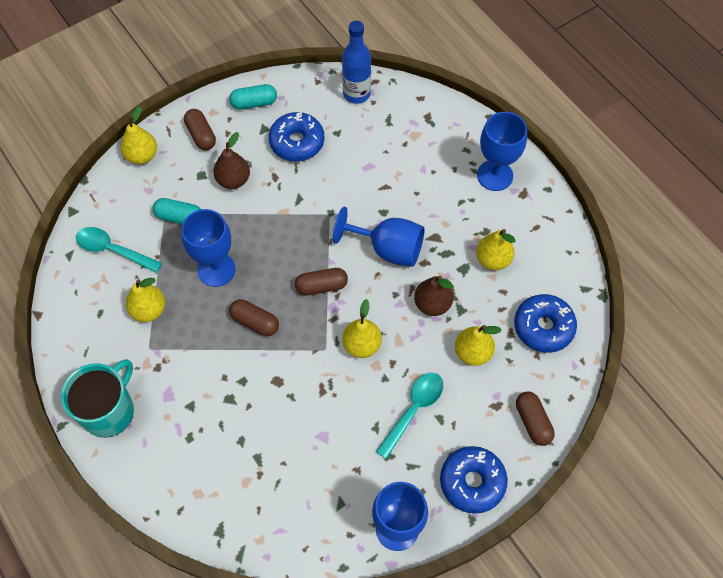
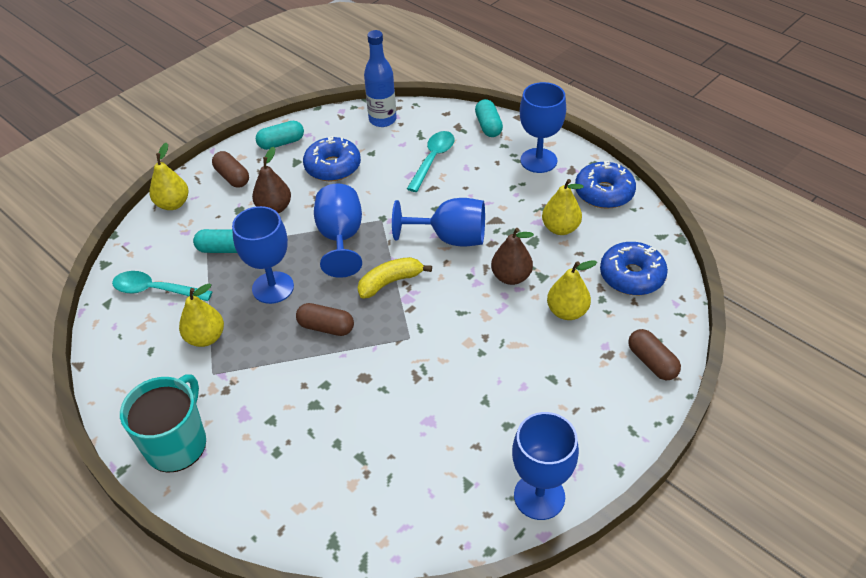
camera: 10 degrees left, 15 degrees down
brown capsule [295,268,348,295] -> yellow banana [358,257,432,299]
yellow pear [342,299,382,358] -> none
turquoise spoon [376,373,443,459] -> turquoise spoon moved to [407,131,455,192]
blue donut [440,446,508,514] -> blue donut moved to [575,161,636,209]
none -> blue goblet [314,184,362,278]
none -> turquoise capsule [475,99,503,137]

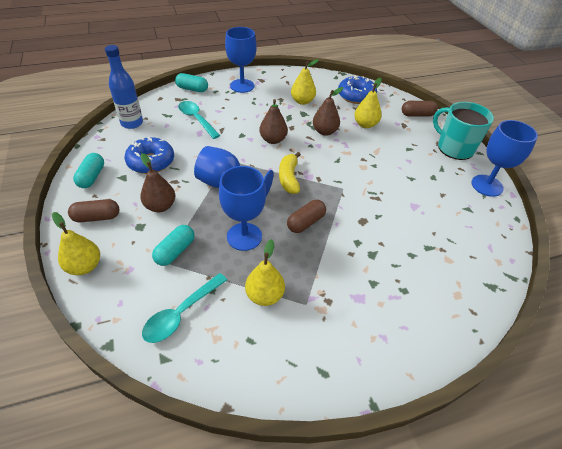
camera: 65 degrees left, 0 degrees up
turquoise mug [120,374,206,473] -> turquoise mug moved to [433,102,494,160]
blue goblet [392,198,485,247] -> brown pear [259,99,288,144]
blue donut [575,161,636,209] -> none

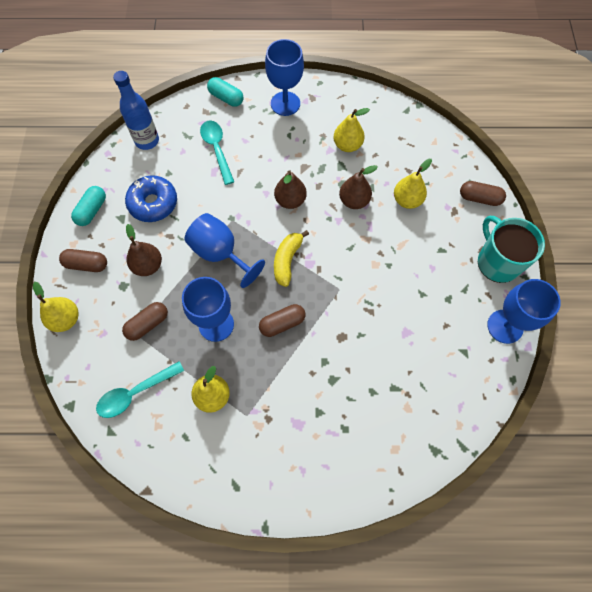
camera: 20 degrees right, 20 degrees up
turquoise capsule [152,225,195,266] -> brown capsule [122,302,168,341]
blue donut [338,75,377,104] -> none

